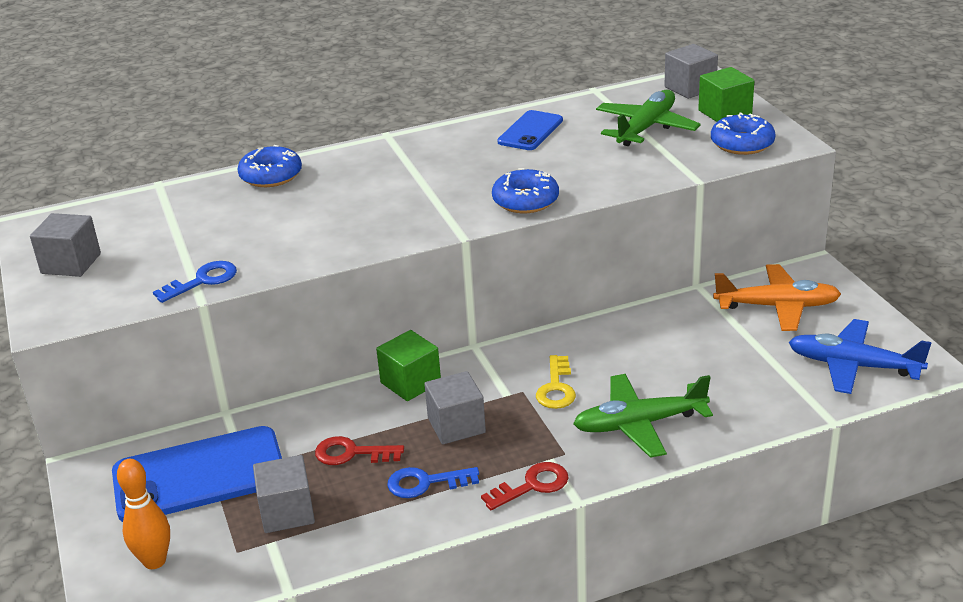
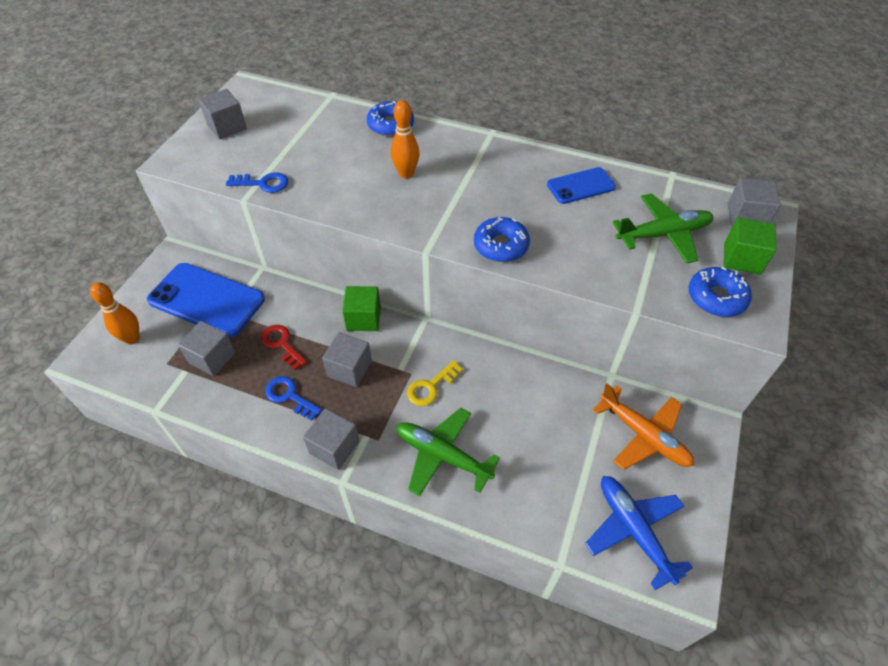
camera: 40 degrees right, 20 degrees up
red key [481,462,569,510] -> grey cube [303,408,359,470]
none -> orange bowling pin [391,100,419,179]

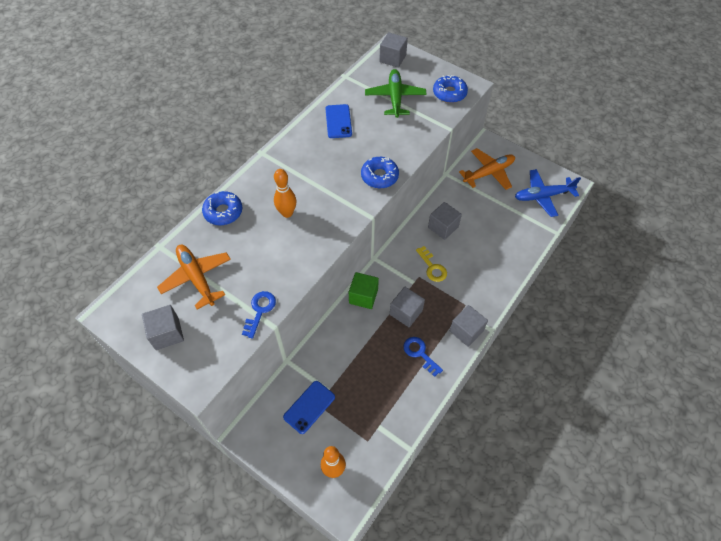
camera: 75 degrees left, 5 degrees up
blue phone [147,263,265,337] -> blue phone [283,381,335,434], size x0.56
grey cube [178,321,236,376] -> grey cube moved to [428,202,462,240]
red key [261,325,307,370] -> none
blue key [265,376,322,421] -> blue key turned 90 degrees clockwise [403,337,443,377]
green plane [396,408,500,496] -> none
green cube [724,217,777,275] -> none
none -> orange plane [157,245,231,310]

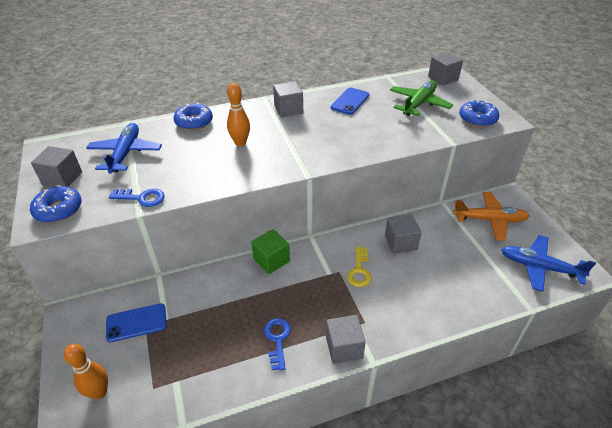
camera: 35 degrees right, 15 degrees down
orange plane [157,245,231,310] -> blue plane [86,123,162,174]
blue key [242,291,276,339] -> blue key turned 45 degrees clockwise [109,189,165,207]
blue donut [361,157,399,189] -> blue donut moved to [30,185,82,223]
grey cube [390,287,425,327] -> grey cube moved to [273,81,303,117]

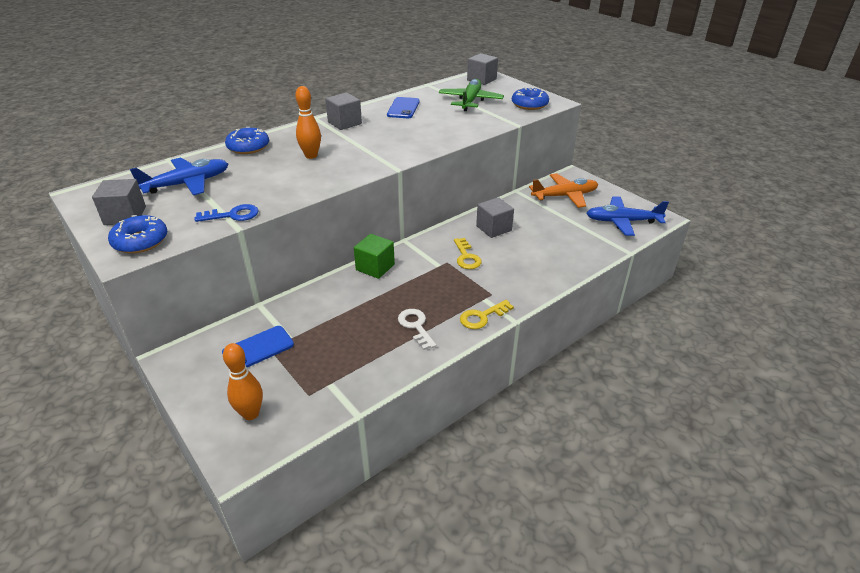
camera: 20 degrees left, 5 degrees down
blue plane [86,123,162,174] -> blue plane turned 75 degrees clockwise [130,158,228,195]
blue key [264,318,291,371] -> white key [398,309,436,350]
grey cube [326,315,366,364] -> yellow key [460,300,514,329]

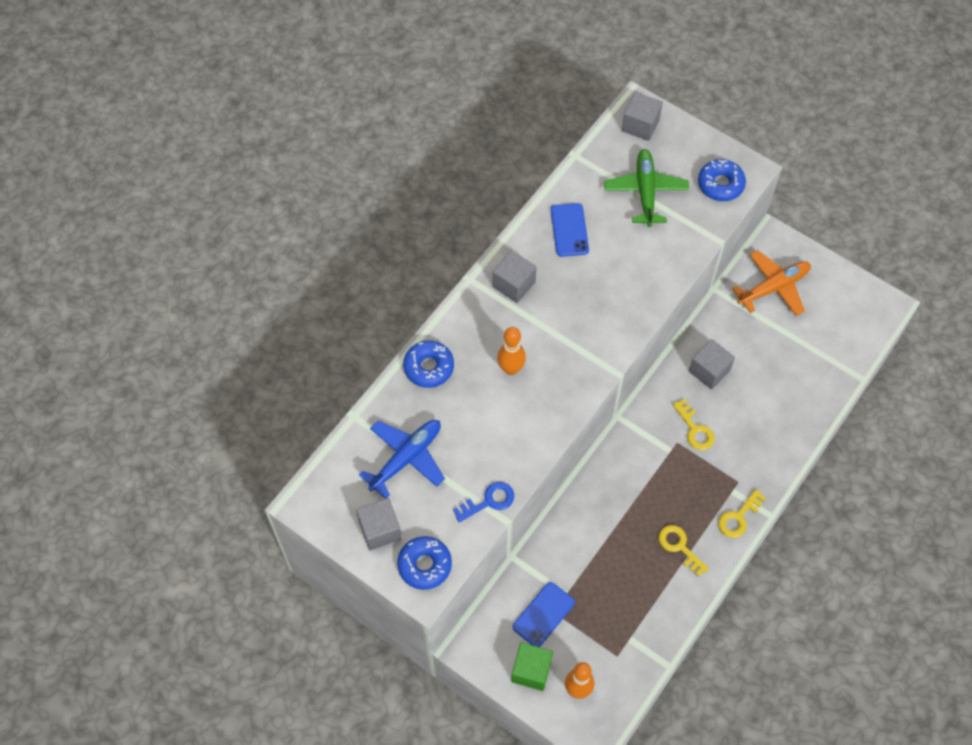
camera: 15 degrees left, 25 degrees up
green cube [354,234,395,279] -> green cube moved to [511,642,553,691]
white key [398,309,436,350] -> yellow key [659,525,709,577]
blue plane [587,196,669,236] -> none

